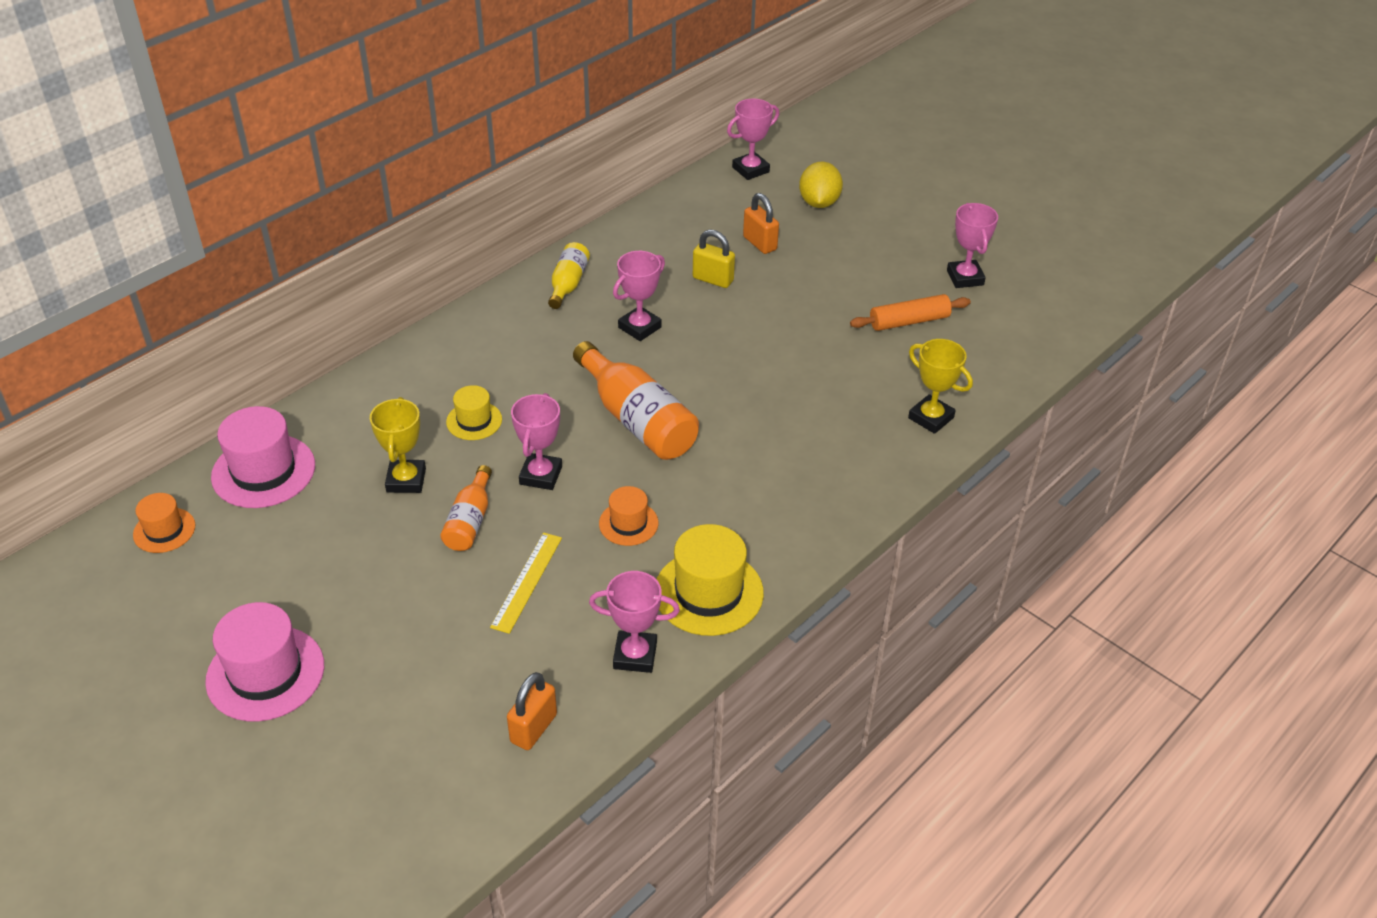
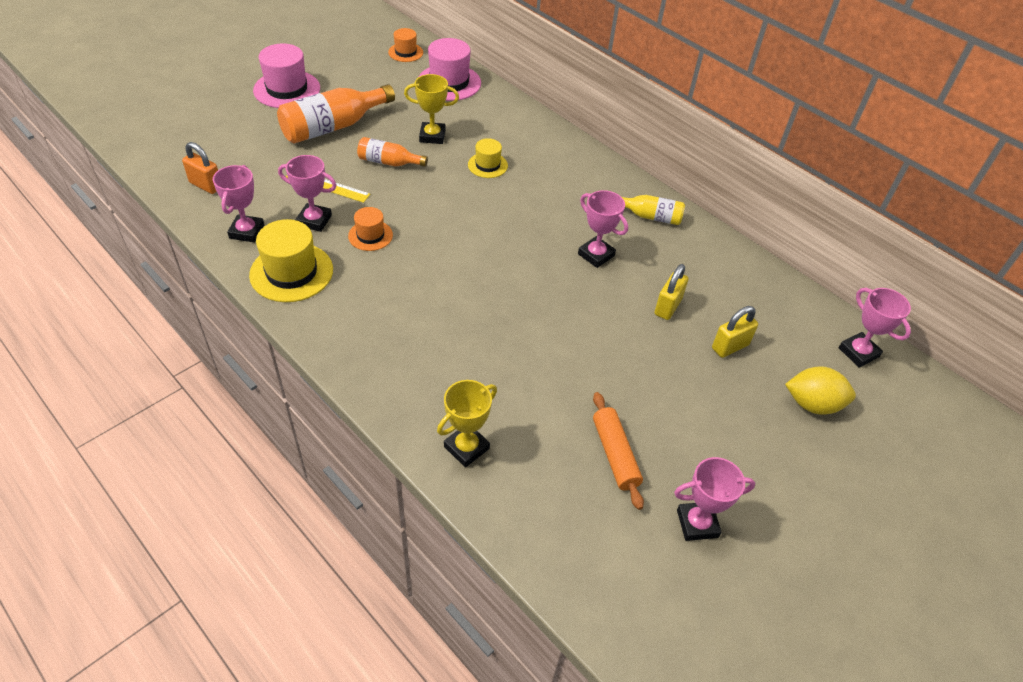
camera: 90 degrees right, 5 degrees up
pink trophy [511,393,562,490] -> pink trophy moved to [278,155,337,232]
orange bottle [573,341,699,460] -> orange bottle moved to [277,84,395,144]
orange padlock [743,193,779,254] -> yellow padlock [712,306,758,358]

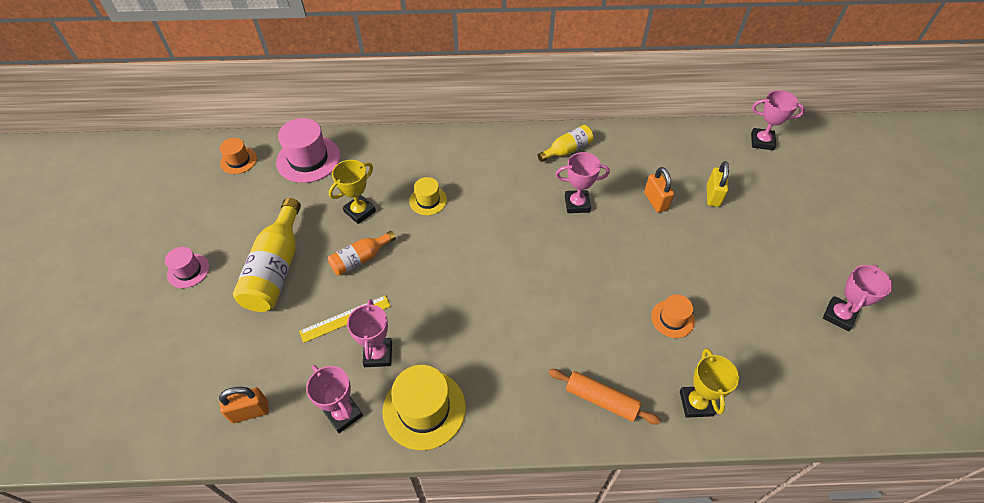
camera: 45 degrees left, 5 degrees up
pink hat [253,43,320,108] -> pink hat [165,247,209,288], size x0.57
orange bottle [277,84,395,144] -> yellow bottle [233,198,301,312]
pink trophy [278,155,337,232] -> pink trophy turned 60 degrees counterclockwise [347,299,392,367]
orange hat [348,207,393,251] -> orange hat moved to [651,295,695,338]
orange rolling pin [593,392,644,510] -> orange rolling pin moved to [548,369,661,425]
yellow padlock [655,264,688,320] -> orange padlock [644,167,674,213]
yellow lemon [785,366,856,415] -> none

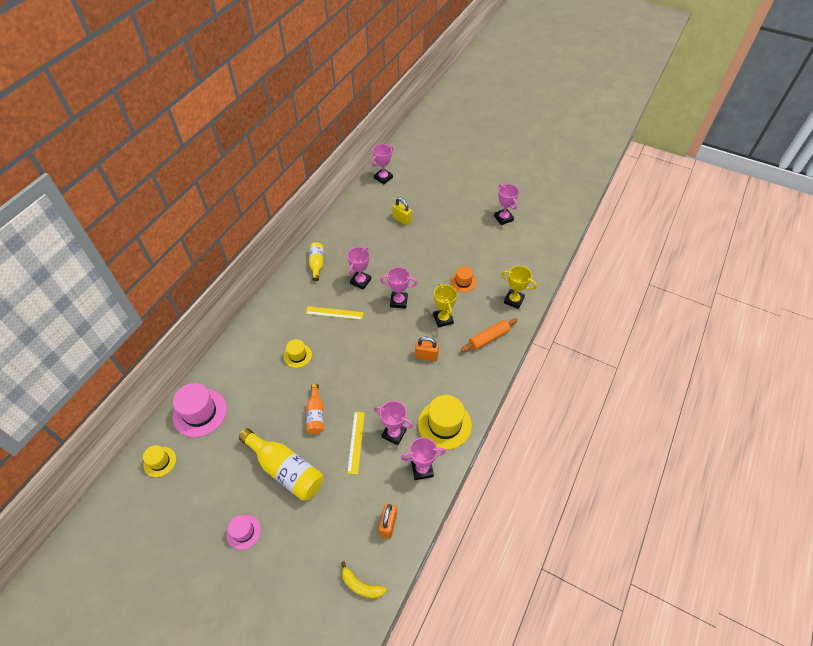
camera: 60 degrees left, 0 degrees up
orange hat [220,138,257,174] -> yellow hat [143,445,176,477]
yellow trophy [329,160,376,224] -> yellow trophy moved to [433,283,457,327]
orange padlock [644,167,674,213] -> orange padlock moved to [415,337,439,361]
none -> yellow ruler [306,306,364,320]
none -> yellow banana [341,561,387,598]
none -> pink trophy [380,267,417,309]

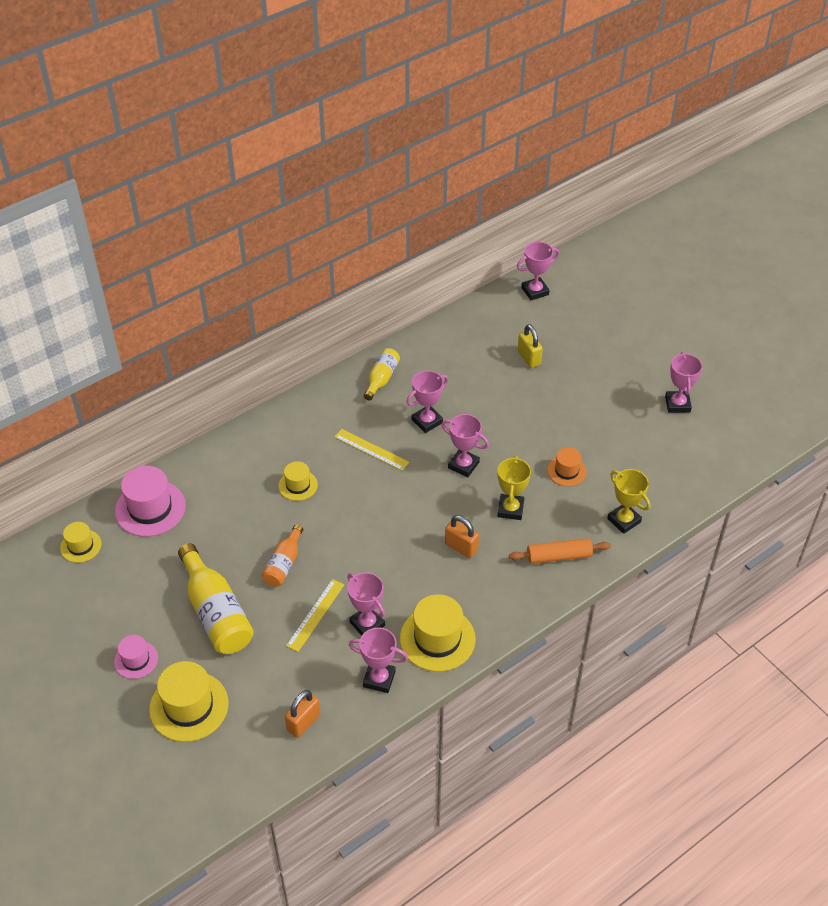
camera: 25 degrees right, 5 degrees down
yellow banana [341,561,387,598] -> none
none -> yellow hat [149,661,228,742]

